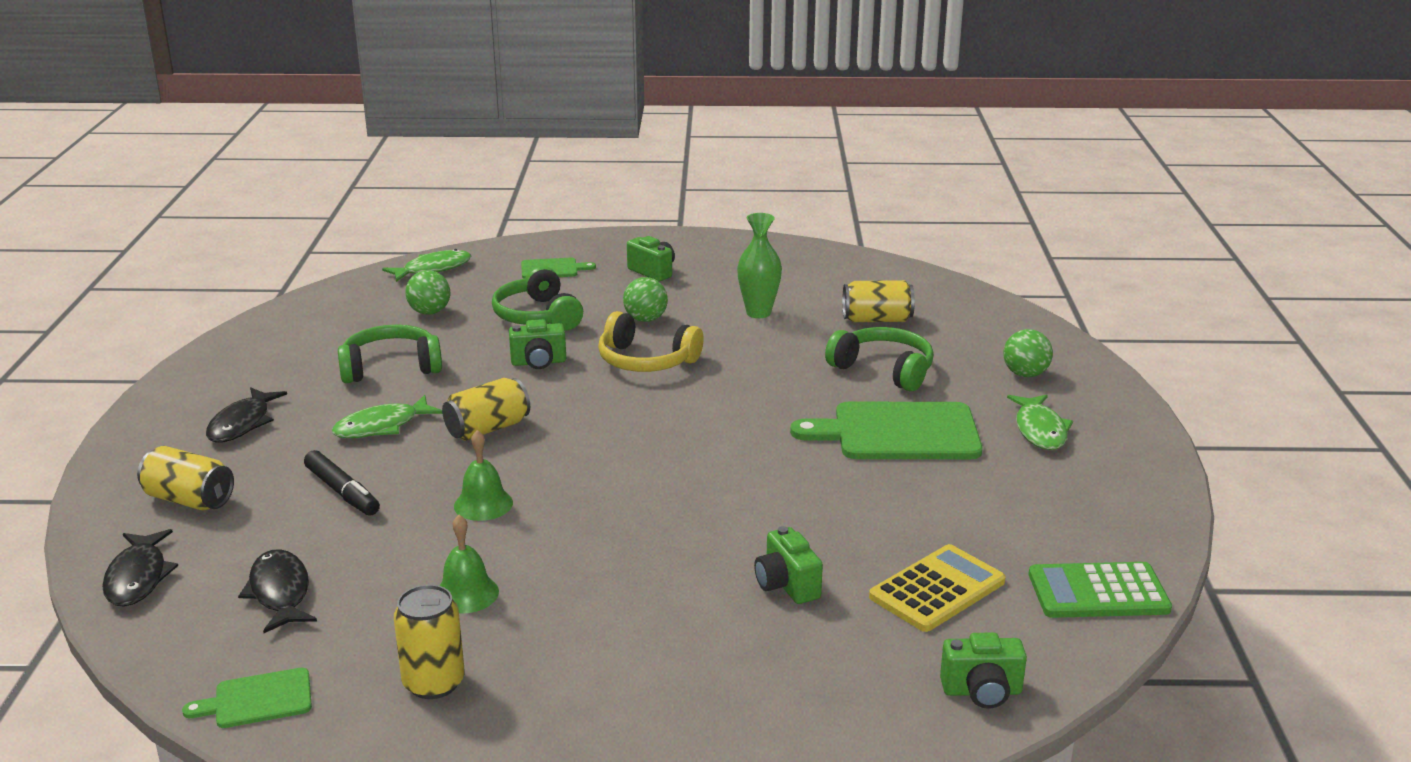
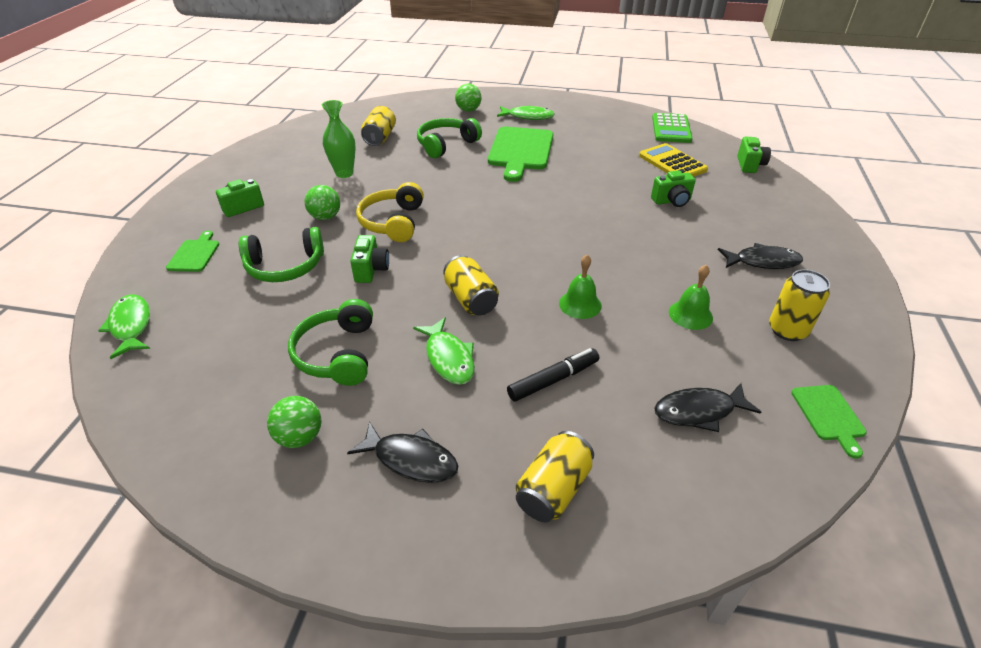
camera: 80 degrees left, 15 degrees up
black fish [102,529,178,607] -> black fish moved to [718,243,803,269]
green ball [406,270,450,315] -> green ball moved to [267,396,321,448]
yellow headphones [598,311,704,372] -> yellow headphones turned 150 degrees clockwise [356,182,424,242]

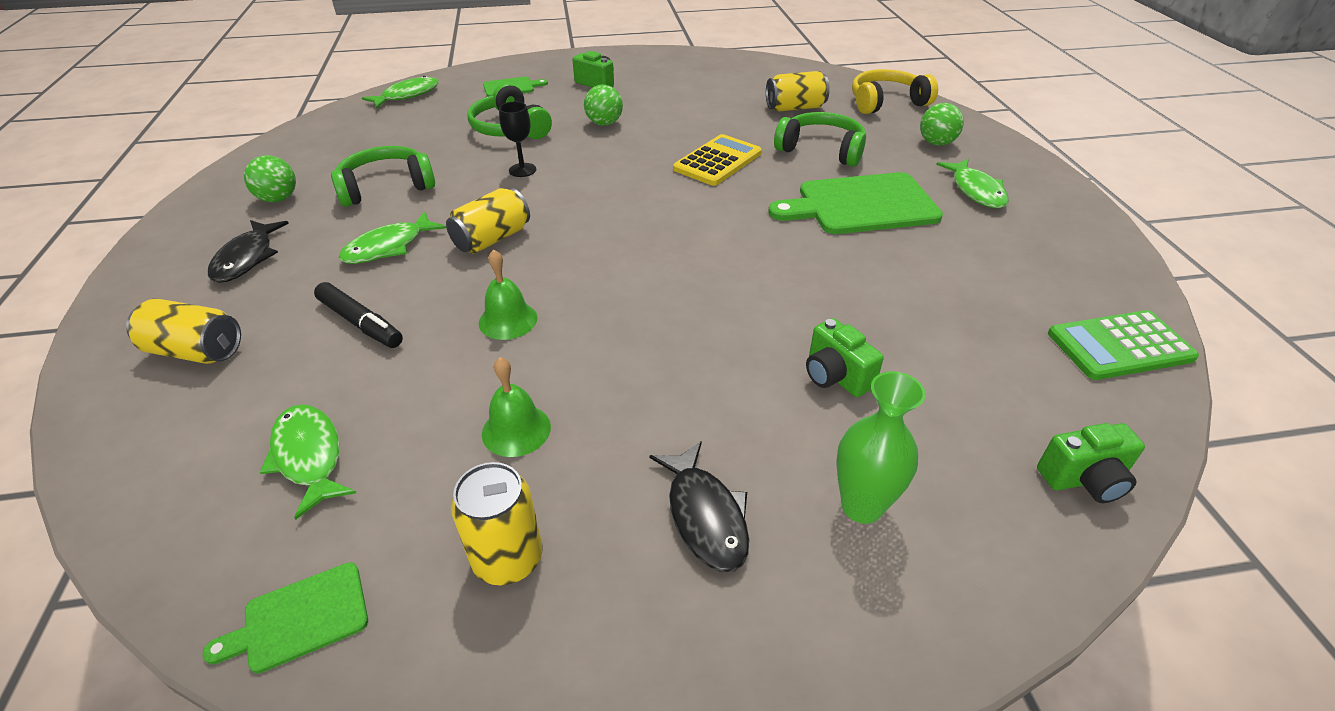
camera: 70 degrees right, 0 degrees up
green vase [322,100,356,178] -> green vase moved to [837,371,926,524]
green camera [350,235,389,283] -> black goblet [499,102,536,177]
yellow headphones [356,182,424,242] -> yellow headphones moved to [852,69,938,114]
yellow calculator [639,143,708,177] -> yellow calculator moved to [673,134,762,186]
black fish [654,383,761,432] -> green fish [260,404,356,520]

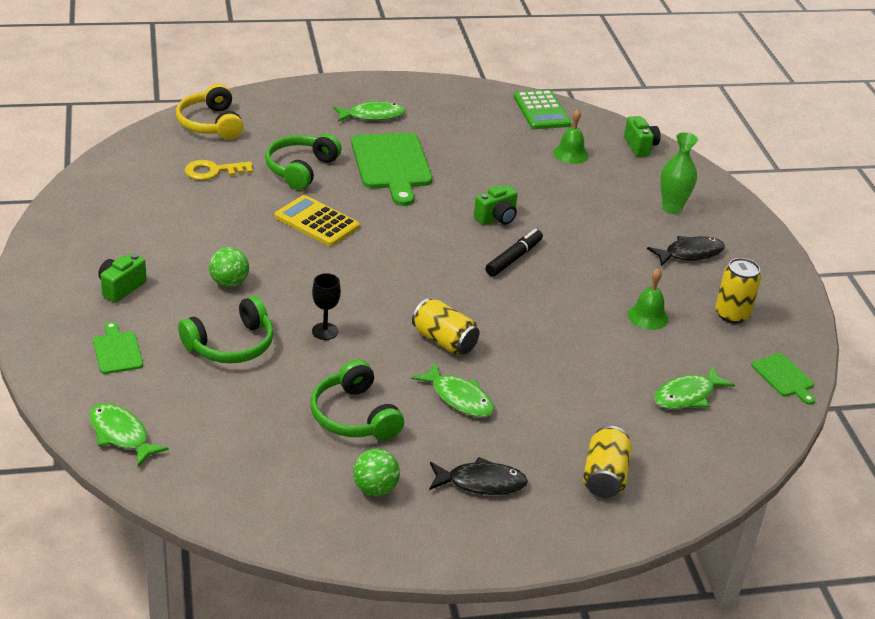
camera: 95 degrees left, 5 degrees down
black marker [314,282,403,348] -> black marker moved to [485,229,543,276]
green bell [479,249,538,340] -> green bell moved to [553,109,588,164]
yellow can [766,71,830,112] -> yellow key [185,160,253,180]
green camera [806,318,884,397] -> green camera moved to [474,185,518,225]
green ball [920,103,964,146] -> none

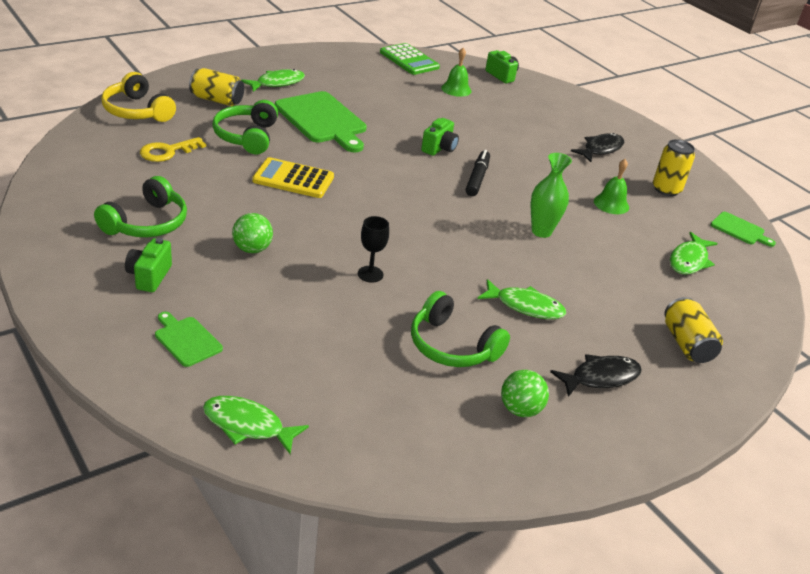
camera: 25 degrees left, 0 degrees up
green headphones [178,296,274,363] -> green headphones moved to [94,176,187,237]
yellow can [412,298,480,355] -> yellow can moved to [189,68,244,106]
green vase [660,132,698,214] -> green vase moved to [531,153,572,238]

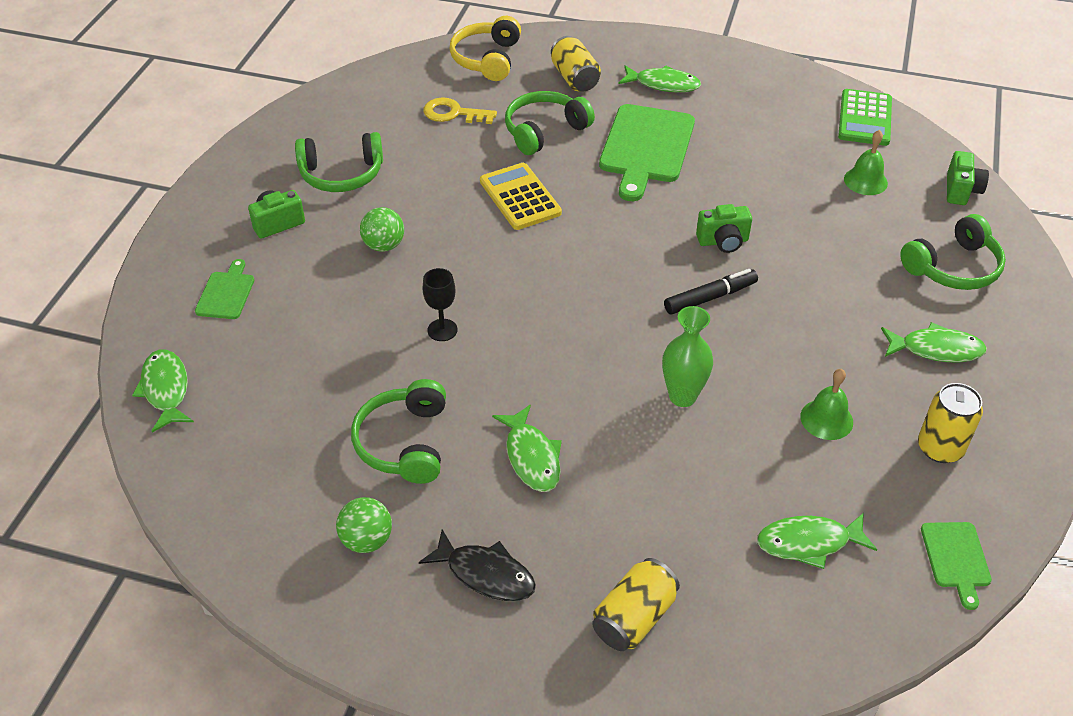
camera: 55 degrees right, 10 degrees up
black fish [571,133,625,162] -> green fish [881,322,987,362]
none -> green headphones [900,214,1006,290]

